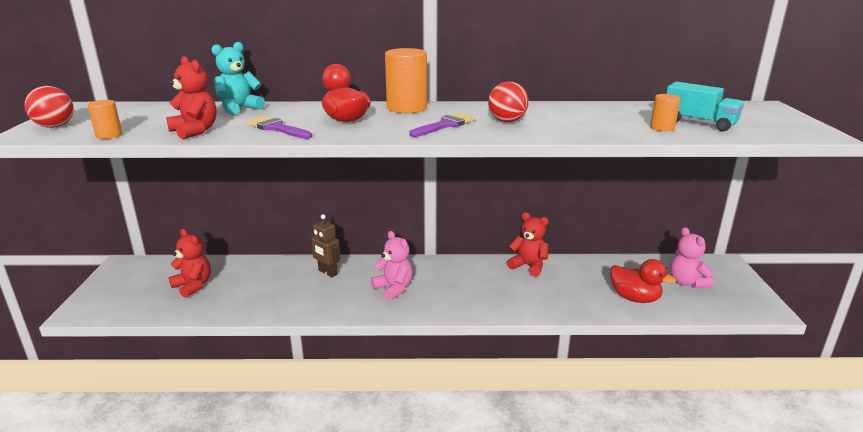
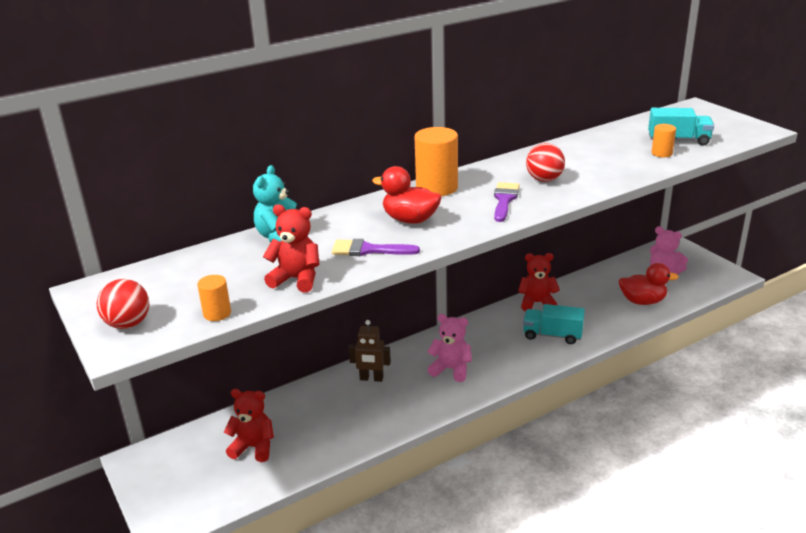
camera: 30 degrees left, 5 degrees up
none -> turquoise truck [523,304,585,344]

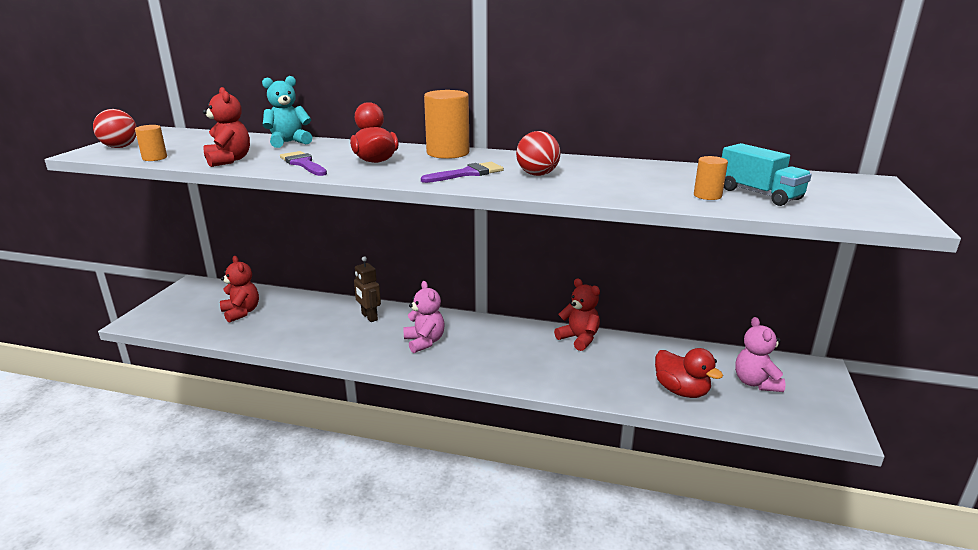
camera: 45 degrees right, 5 degrees down
turquoise truck [523,304,585,344] -> none

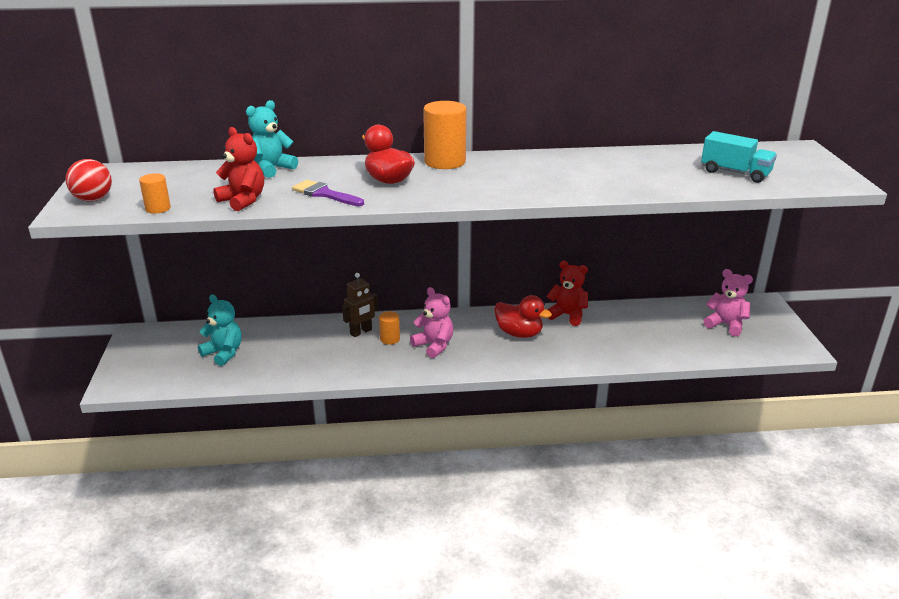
camera: 20 degrees left, 5 degrees up
red teddy bear [220,256,259,323] -> turquoise teddy bear [198,295,242,366]
brown robot [354,256,381,322] -> brown robot turned 75 degrees counterclockwise [342,273,378,337]
purple brush [421,162,504,183] -> none
red ball [516,131,560,176] -> none
red duck [655,348,723,398] -> red duck moved to [494,295,552,338]
orange cylinder [694,156,728,200] -> orange cylinder moved to [379,311,400,345]
pink teddy bear [735,317,786,392] -> pink teddy bear turned 150 degrees clockwise [704,269,753,336]

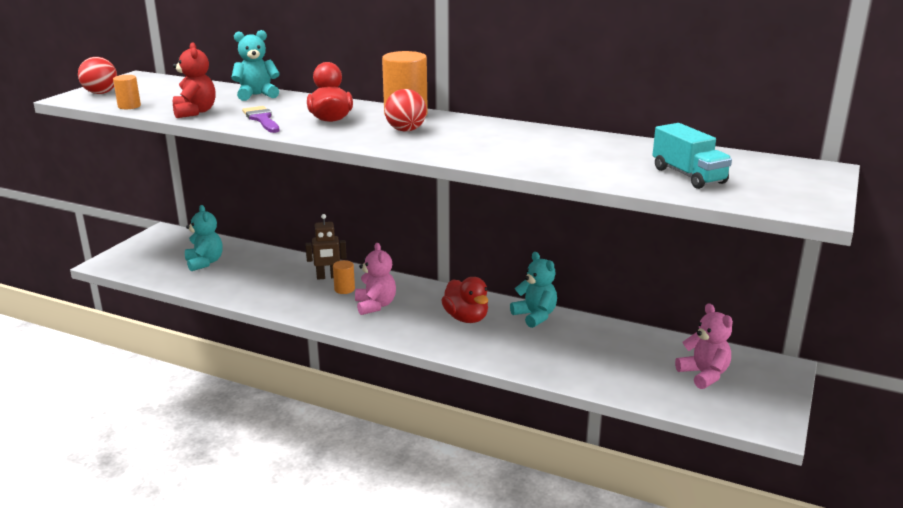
camera: 30 degrees right, 5 degrees down
red teddy bear [547,261,588,326] -> turquoise teddy bear [510,252,557,328]
none -> red ball [385,89,426,132]

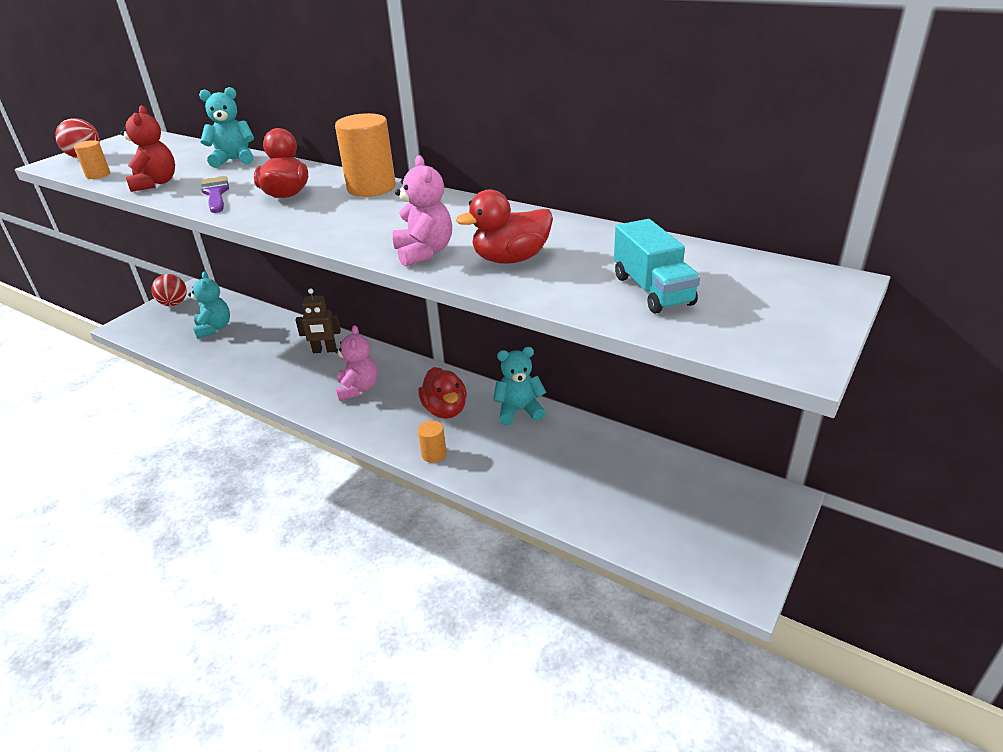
camera: 10 degrees right, 10 degrees up
orange cylinder [333,260,355,294] -> orange cylinder moved to [418,421,447,463]
red ball [385,89,426,132] -> red ball moved to [151,274,187,306]
turquoise teddy bear [510,252,557,328] -> turquoise teddy bear turned 75 degrees counterclockwise [493,347,546,425]
pink teddy bear [675,303,733,389] -> pink teddy bear moved to [393,155,452,267]
none -> red duck [456,189,553,264]

